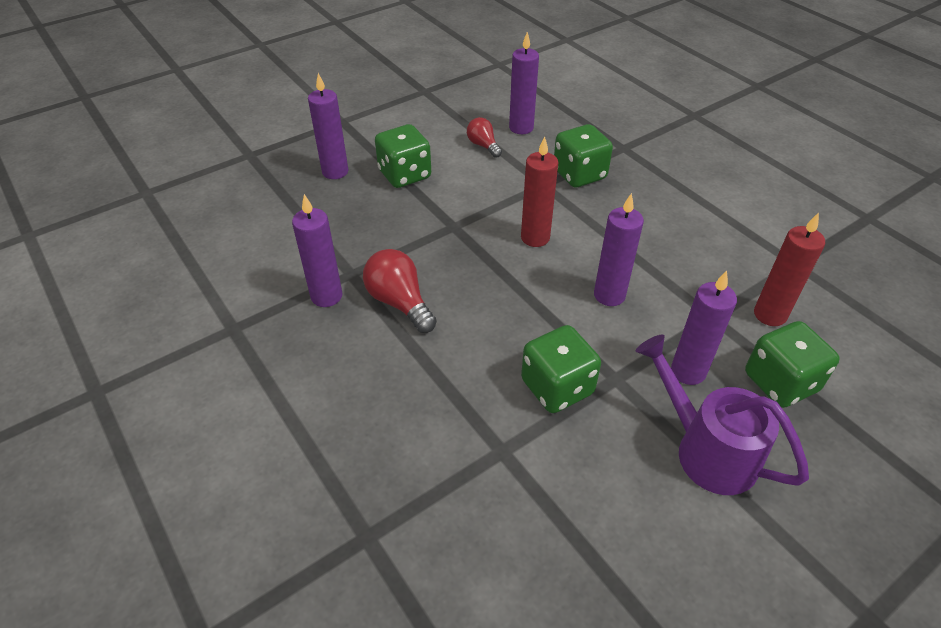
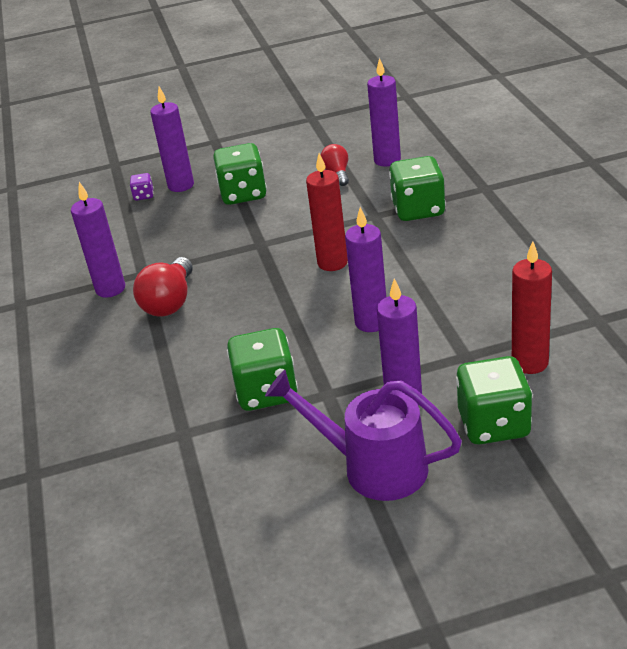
camera: 25 degrees right, 10 degrees down
red light bulb [363,249,437,333] -> red light bulb turned 150 degrees counterclockwise [133,257,193,317]
purple watering can [636,335,809,495] -> purple watering can turned 45 degrees counterclockwise [265,370,462,501]
none -> purple dice [130,173,154,201]

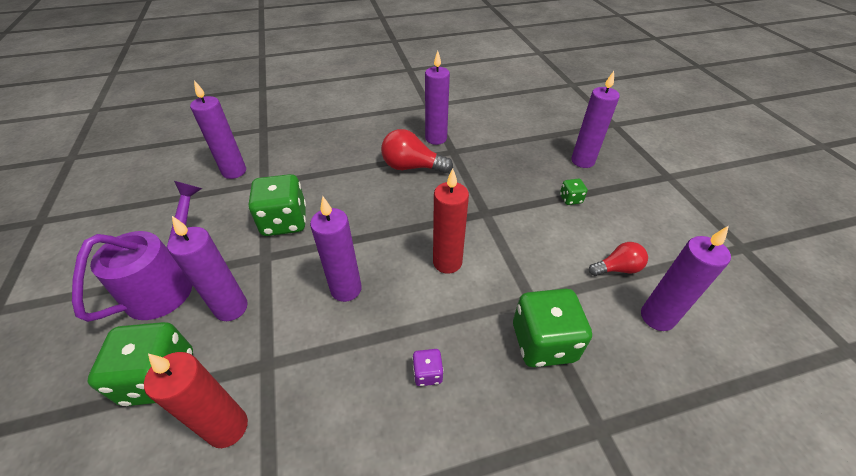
camera: 85 degrees right, 10 degrees up
purple dice [130,173,154,201] -> purple dice moved to [412,349,444,386]
green dice [213,143,267,205] -> green dice [560,179,588,205], size x0.46
none -> purple candle [190,80,246,179]

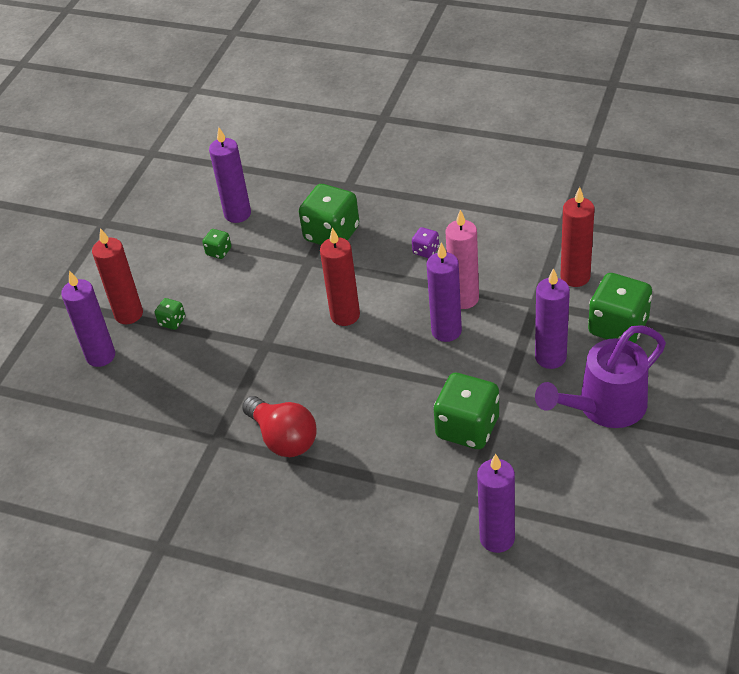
camera: 140 degrees left, 0 degrees up
purple candle [425,51,450,145] -> none
red light bulb [589,242,648,276] -> green dice [203,229,231,259]
none -> red candle [92,228,143,324]
none -> pink candle [446,210,479,309]

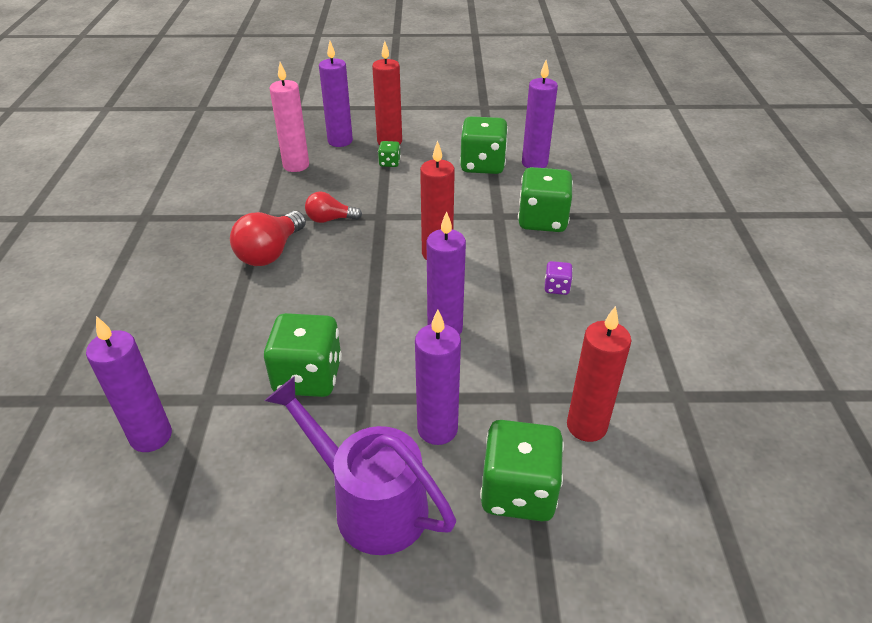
camera: 65 degrees right, 5 degrees down
green dice [203,229,231,259] -> green dice [460,116,508,174], size x2.16
pink candle [446,210,479,309] -> pink candle moved to [269,62,309,172]
none -> red light bulb [305,191,362,223]

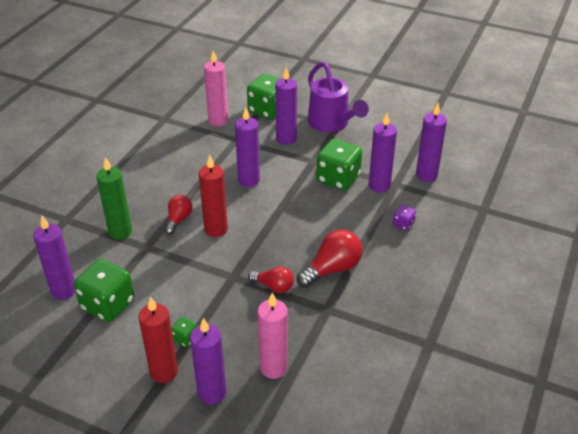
camera: 155 degrees left, 0 degrees up
green dice [518,167,573,232] -> green candle [96,157,132,240]
purple dice [545,261,573,295] -> purple dice moved to [393,205,416,231]
red candle [567,306,631,442] -> pink candle [204,50,228,126]
none -> red light bulb [165,195,192,235]
none -> purple candle [369,113,397,193]

